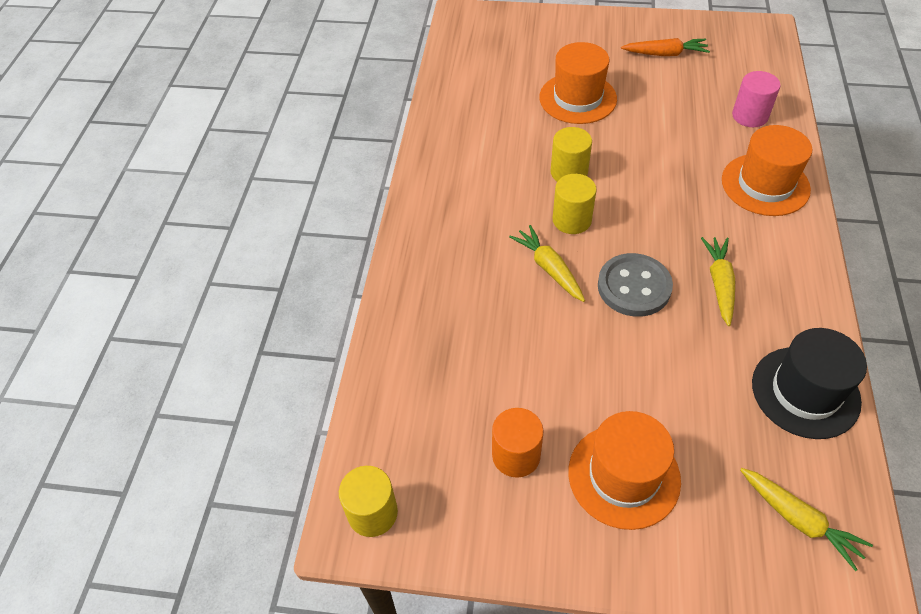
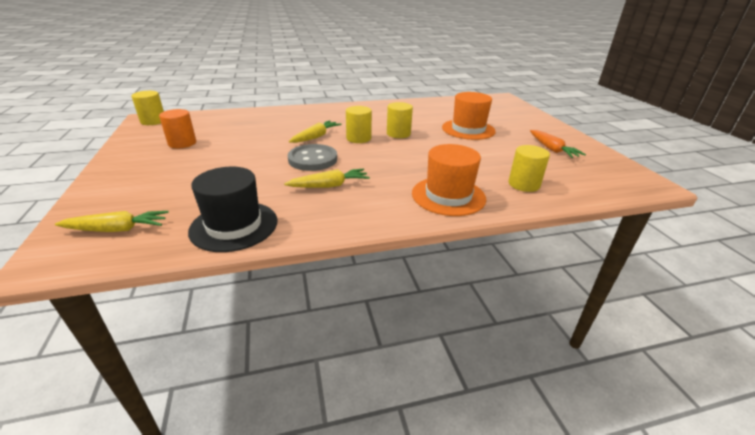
camera: 65 degrees right, 20 degrees down
orange hat [568,411,681,530] -> none
pink cylinder [732,71,781,127] -> yellow cylinder [509,145,550,192]
yellow carrot [740,468,873,571] -> yellow carrot turned 120 degrees counterclockwise [55,211,169,232]

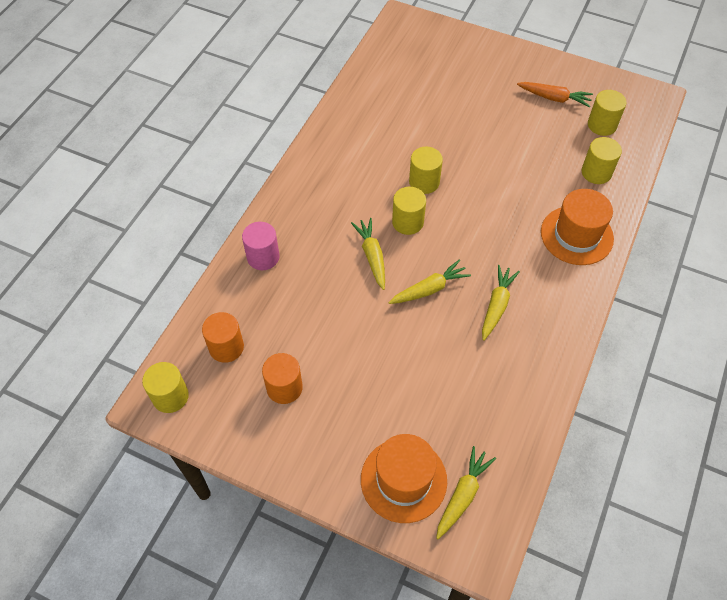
camera: 50 degrees left, 25 degrees up
black hat [188,167,277,252] -> none
grey button [288,144,337,171] -> yellow carrot [389,260,471,304]
orange hat [442,92,496,140] -> orange hat moved to [361,434,447,523]
none -> orange cylinder [202,312,244,363]
none -> pink cylinder [242,222,280,270]
none -> yellow cylinder [588,90,626,136]

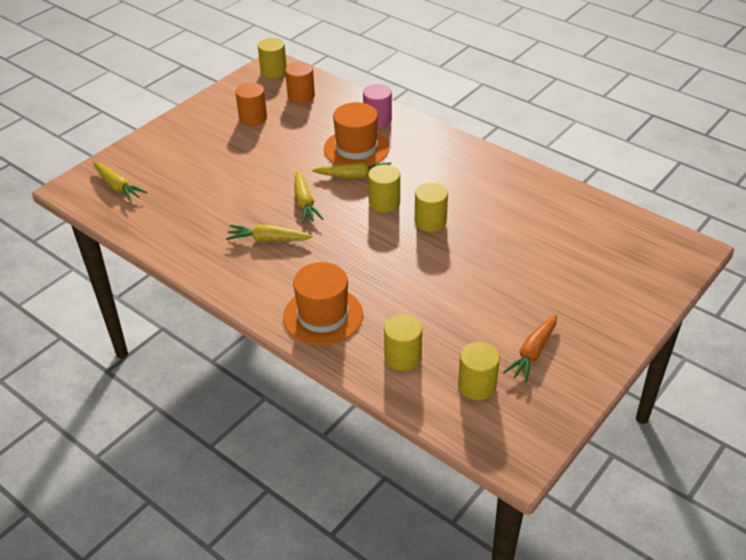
camera: 105 degrees right, 15 degrees down
orange hat [361,434,447,523] -> orange hat moved to [324,102,389,167]
yellow carrot [482,265,520,341] -> yellow carrot turned 150 degrees clockwise [226,225,313,242]

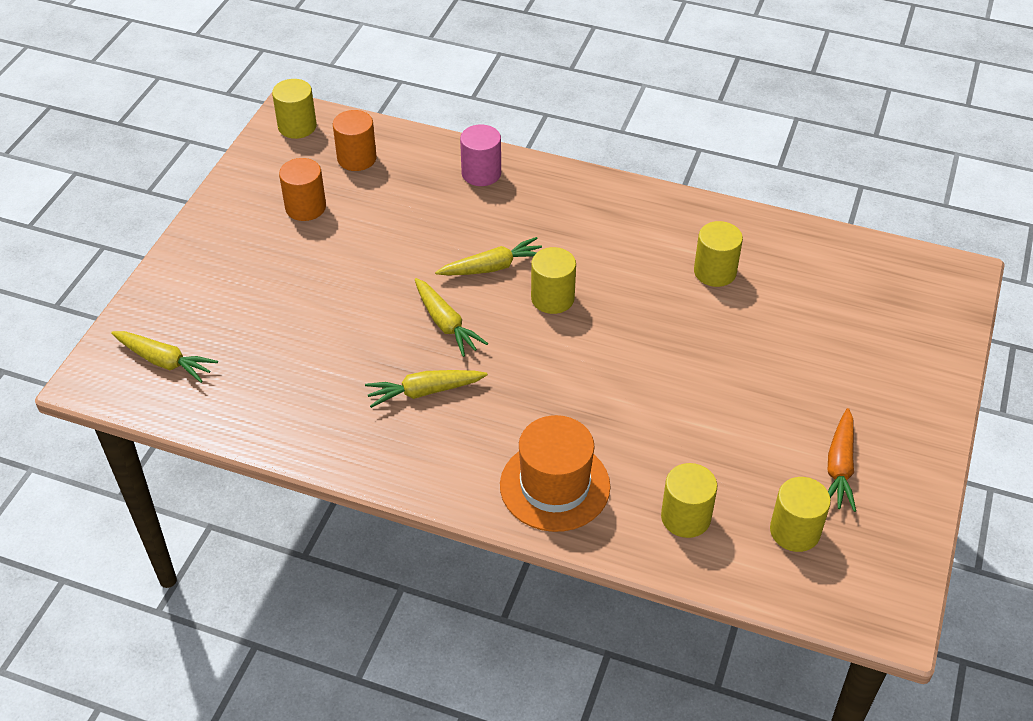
camera: 20 degrees left, 5 degrees up
orange hat [324,102,389,167] -> none
yellow cylinder [415,183,448,232] -> yellow cylinder moved to [694,221,743,287]

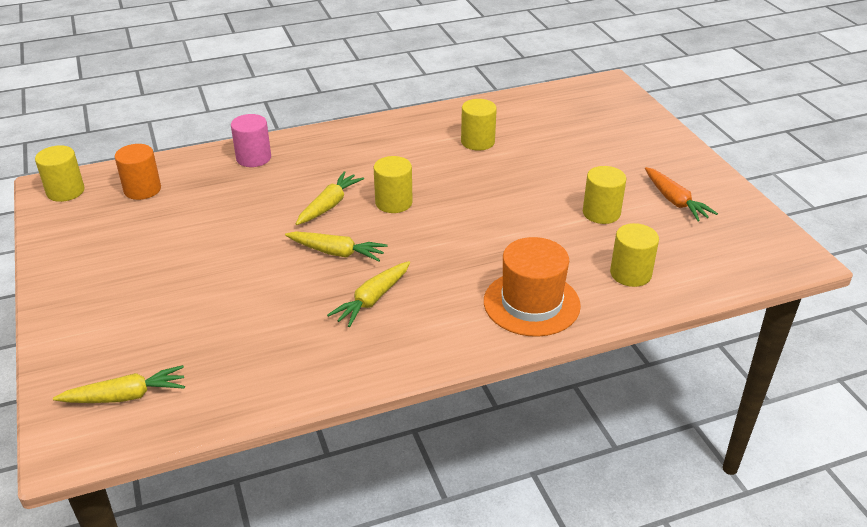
camera: 40 degrees left, 10 degrees down
orange cylinder [279,158,326,221] -> none
yellow cylinder [770,477,831,552] -> yellow cylinder moved to [583,166,626,224]

